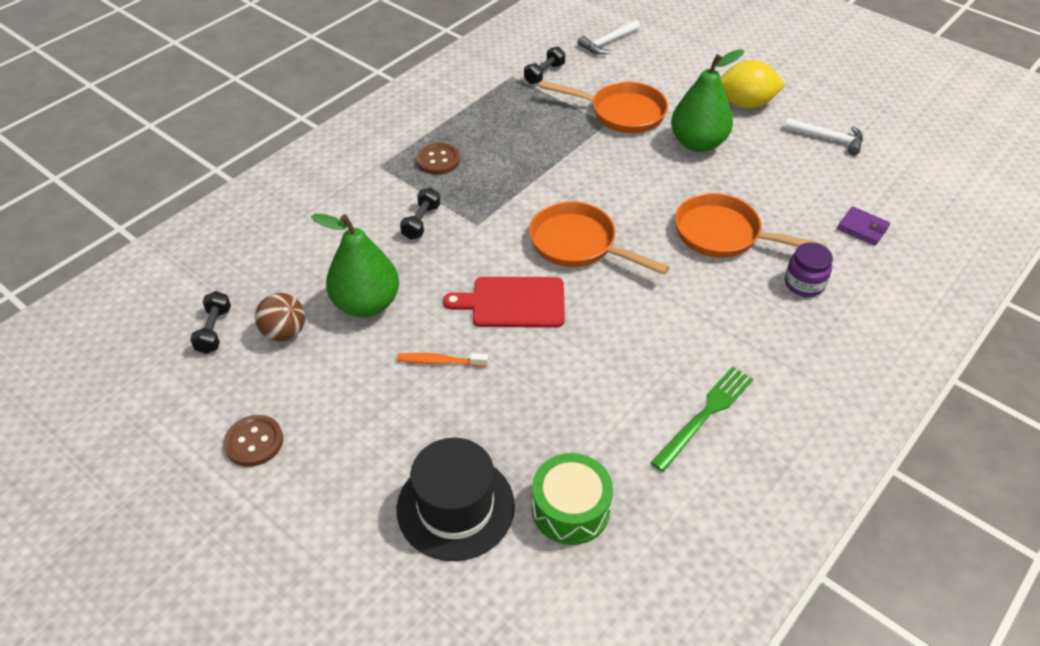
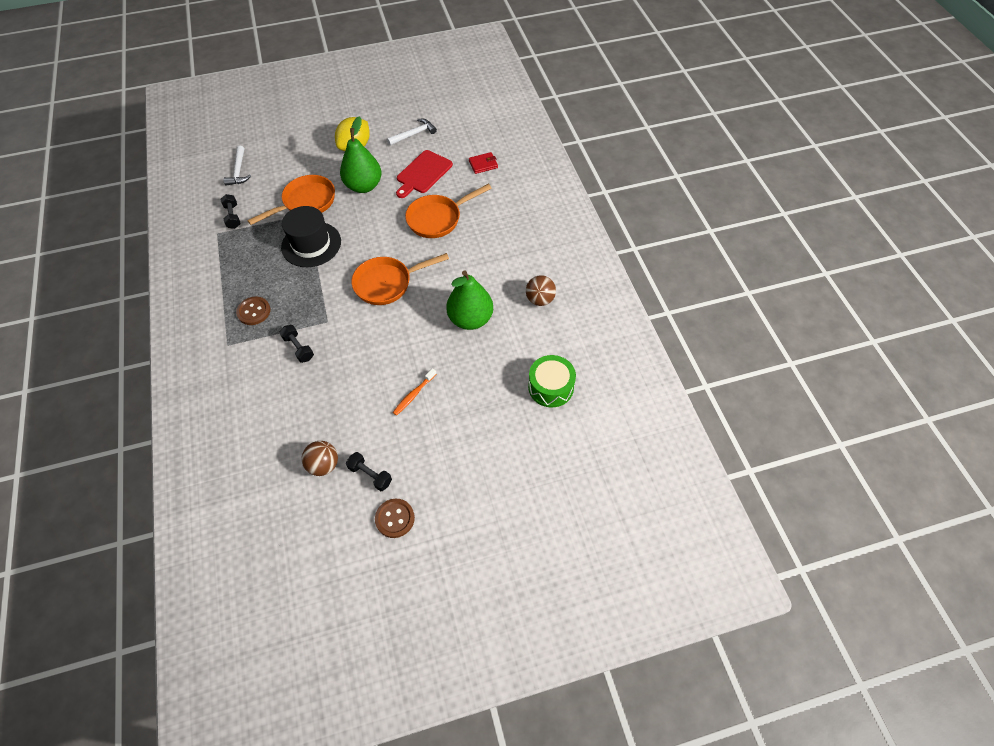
camera: 55 degrees left, 10 degrees up
black dumbbell [190,291,231,354] -> black dumbbell moved to [346,452,392,491]
green pear [311,214,399,317] -> green pear moved to [446,270,493,330]
black hat [397,438,515,561] -> black hat moved to [281,206,341,267]
red cutting board [443,277,565,328] -> red cutting board moved to [396,150,453,198]
green fork [651,366,753,472] -> brown ball [526,275,556,306]
purple jar [785,242,833,297] -> none
purple wallet [837,207,890,246] -> red wallet [469,152,498,174]

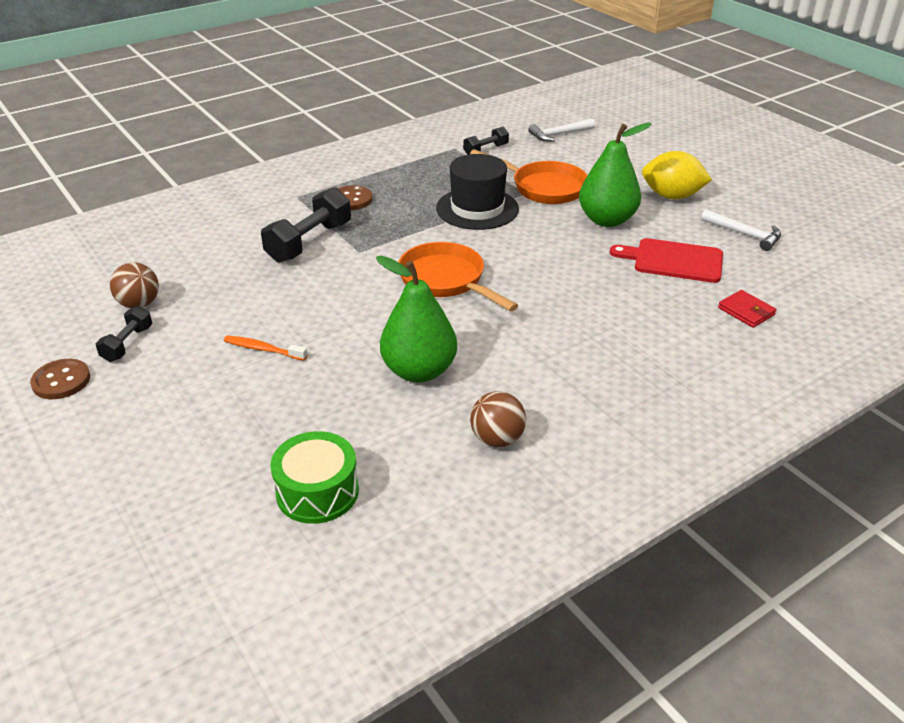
camera: 70 degrees right, 20 degrees down
black dumbbell [279,325,314,363] -> black dumbbell [261,187,351,263], size x1.78
orange pan [405,184,491,238] -> none

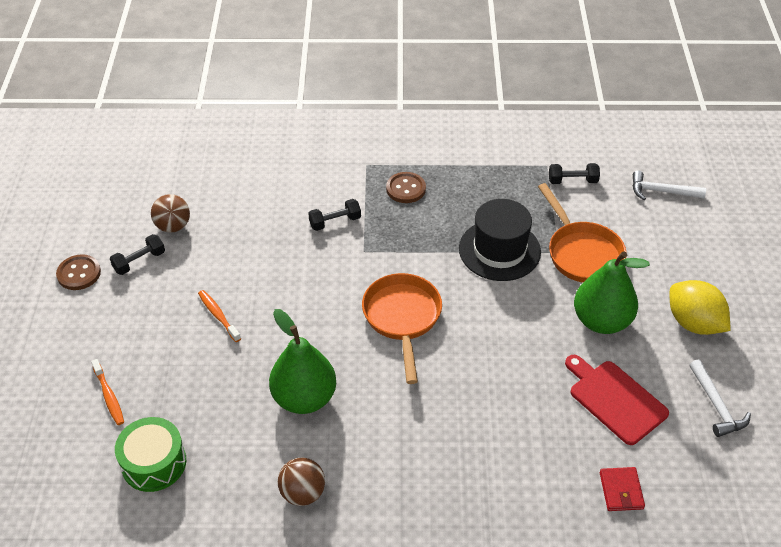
camera: 35 degrees right, 10 degrees up
black dumbbell [261,187,351,263] -> black dumbbell [308,199,361,231], size x0.56
none -> orange toothbrush [91,359,124,425]

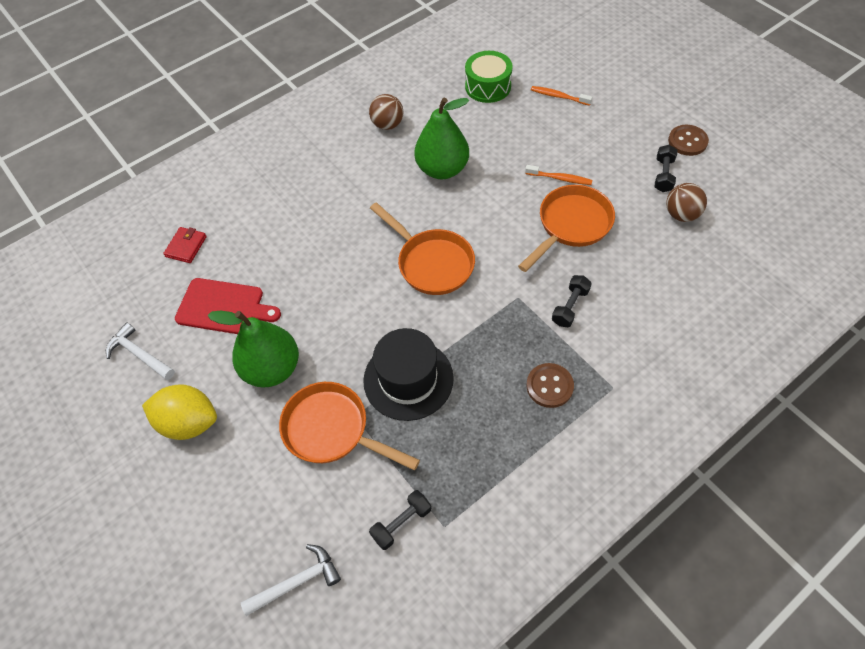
camera: 145 degrees right, 10 degrees up
red wallet [600,467,645,511] -> red wallet turned 60 degrees clockwise [163,227,207,263]
none -> orange pan [518,185,615,272]

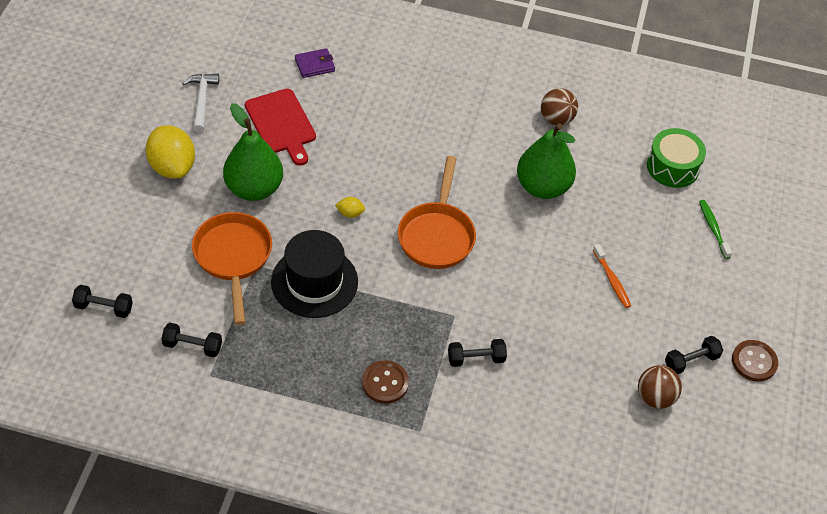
camera: 45 degrees right, 5 degrees down
red wallet [163,227,207,263] -> purple wallet [295,48,335,78]
white hammer [241,544,341,616] -> black dumbbell [72,285,133,318]
orange pan [518,185,615,272] -> none
orange toothbrush [531,86,592,106] -> green toothbrush [699,200,732,259]
none -> yellow lemon [335,197,365,218]

